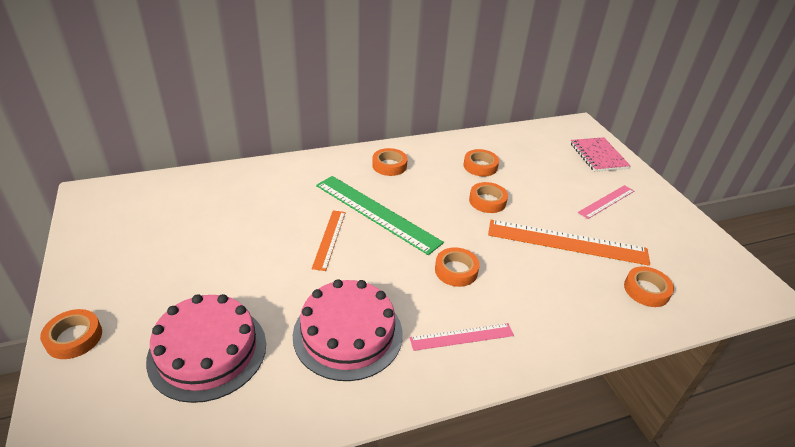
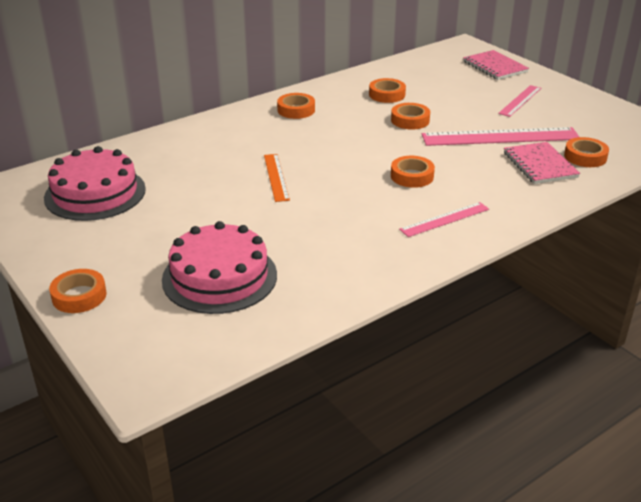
camera: 15 degrees left, 5 degrees down
pink cake [293,279,403,381] -> pink cake moved to [44,146,146,221]
green ruler [316,176,444,255] -> none
orange ruler [488,220,650,266] -> pink ruler [422,127,579,146]
none -> pink notebook [504,142,580,184]

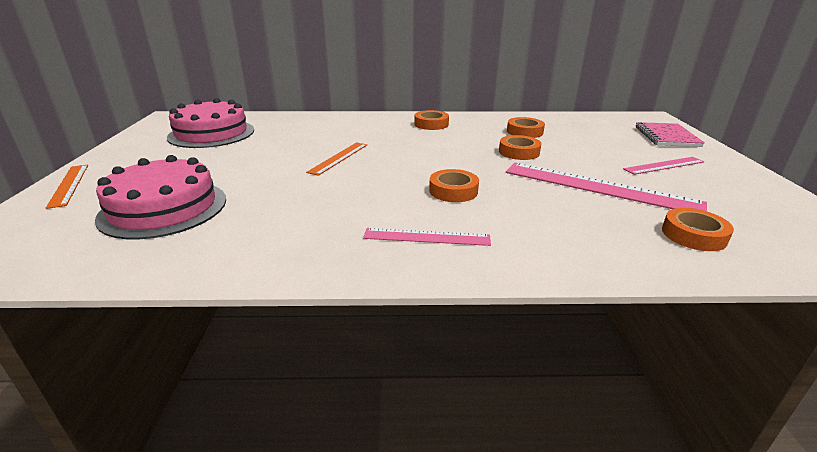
camera: 35 degrees right, 5 degrees down
orange tape [49,269,107,313] -> orange ruler [46,165,88,209]
pink notebook [504,142,580,184] -> none

